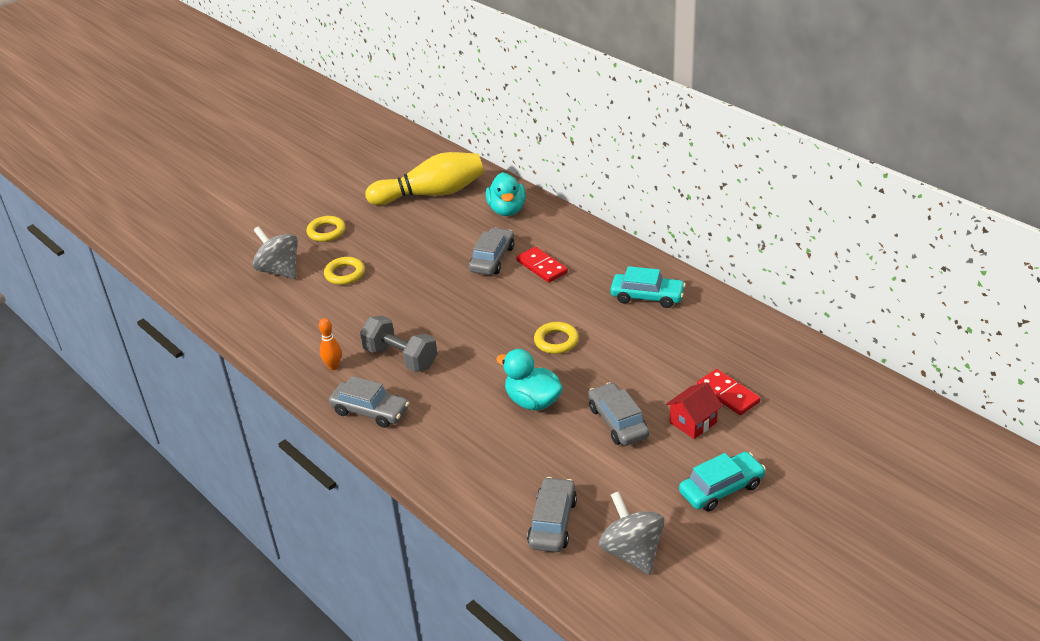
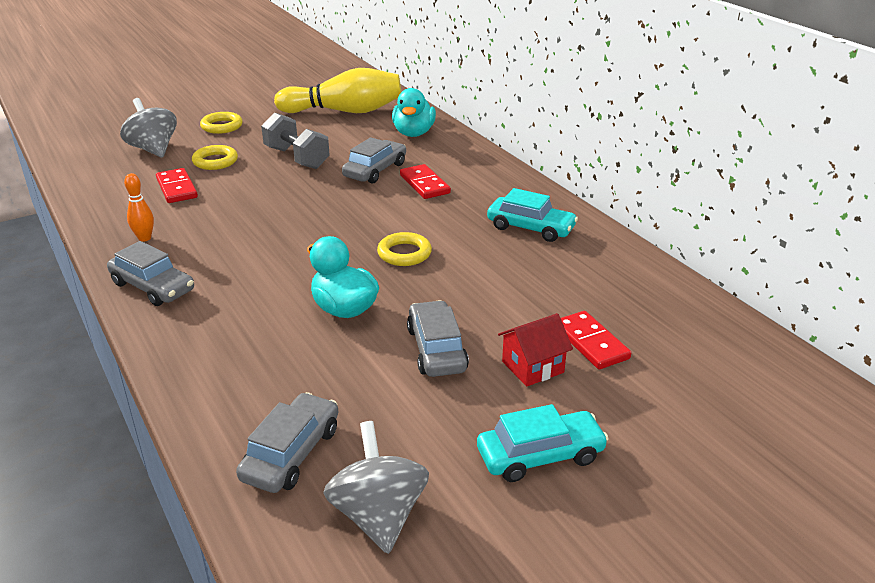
camera: 10 degrees right, 5 degrees down
grey dumbbell [360,316,437,372] -> grey dumbbell moved to [261,112,330,169]
none -> red domino [156,168,198,203]

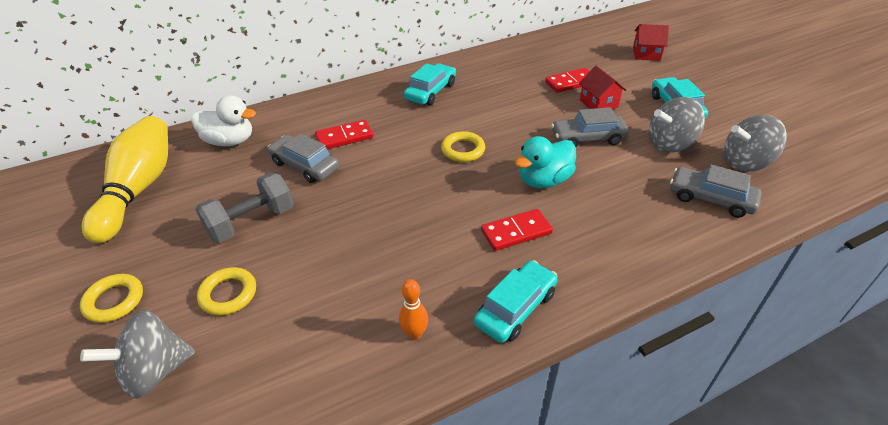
camera: 85 degrees left, 10 degrees up
grey car [107,241,194,306] -> turquoise car [474,260,558,343]
red domino [156,168,198,203] -> red domino moved to [481,209,553,251]
turquoise duck [392,88,436,137] -> white duck [191,95,256,146]
none -> red house [633,24,669,61]
none -> grey spinning top [649,97,705,153]

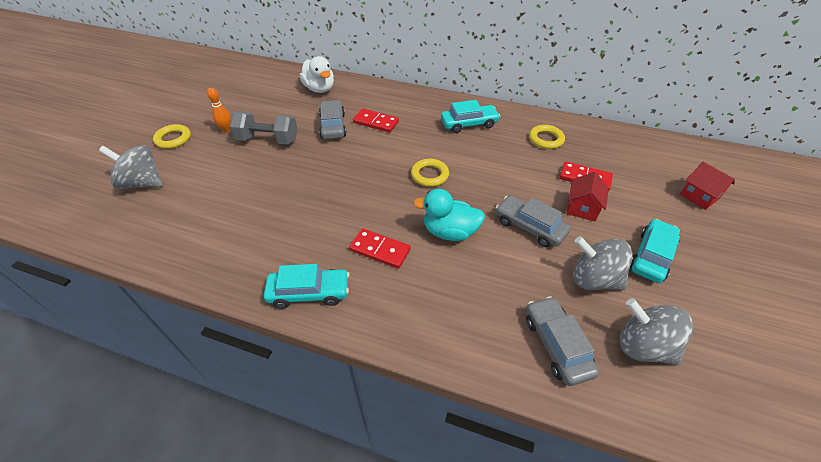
camera: 45 degrees right, 5 degrees up
yellow bowling pin [82,116,168,243] -> none
yellow ring [197,267,256,316] -> yellow ring moved to [529,125,565,149]
orange bowling pin [399,279,428,340] -> orange bowling pin moved to [207,88,231,132]

